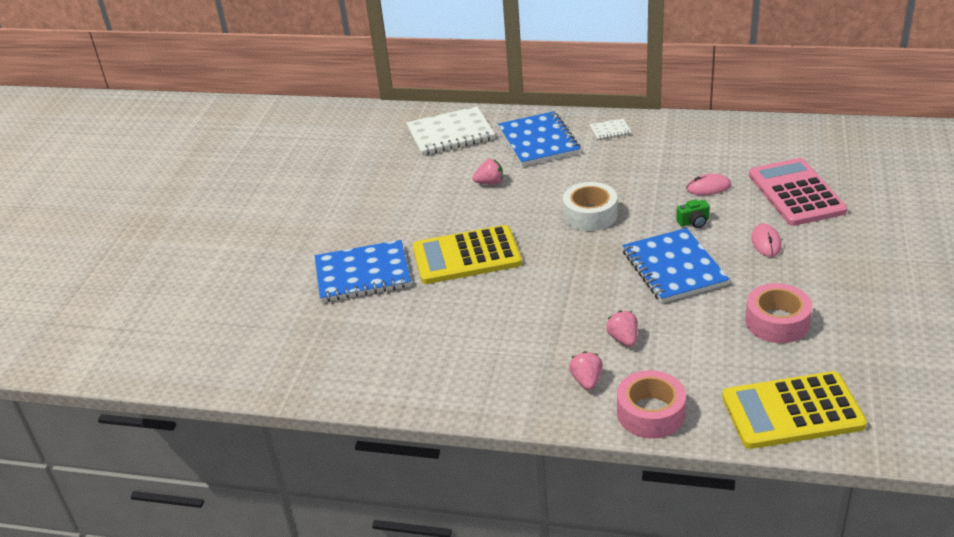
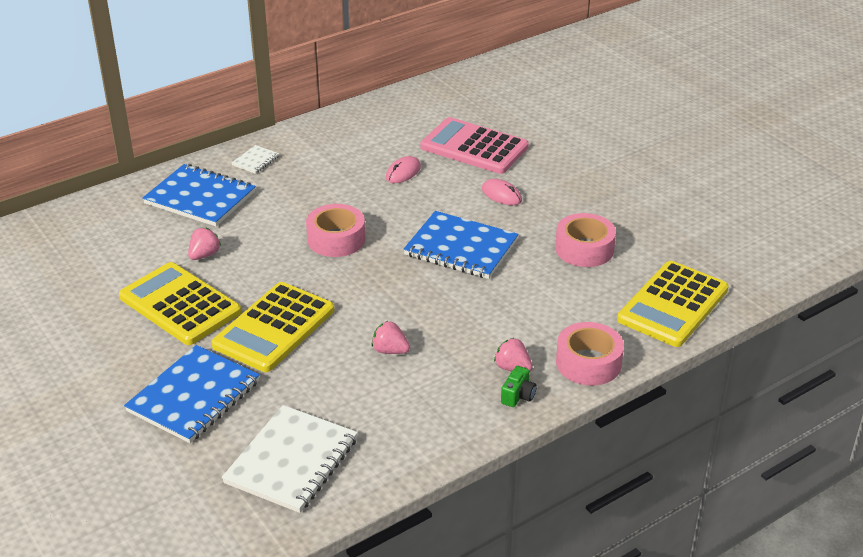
camera: 50 degrees left, 0 degrees up
white notebook [406,106,495,156] -> white notebook moved to [222,405,358,513]
white tape [563,182,617,231] -> pink tape [306,204,365,257]
pink strawberry [606,311,638,347] -> pink strawberry moved to [371,321,410,354]
green camera [676,199,710,228] -> green camera moved to [501,366,537,407]
none -> yellow calculator [119,262,241,345]

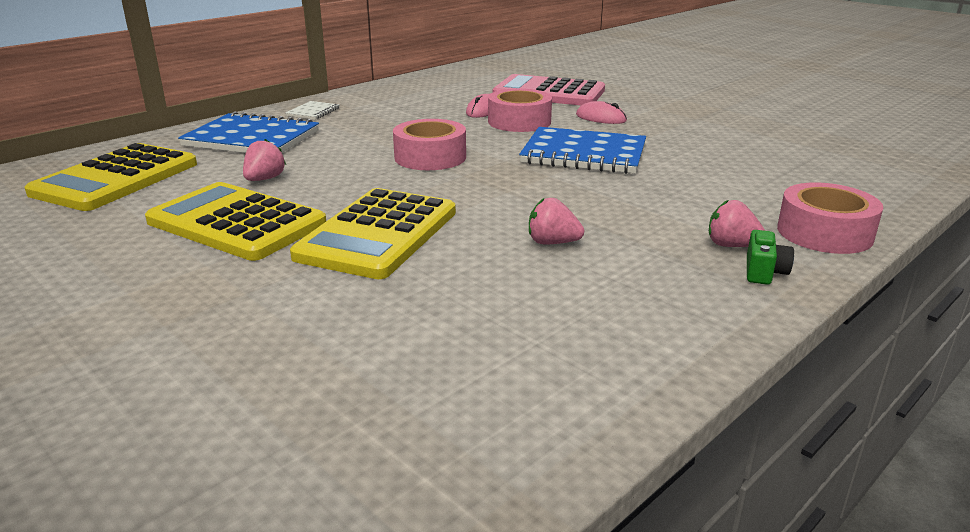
camera: 10 degrees left, 10 degrees down
blue notebook [124,345,260,443] -> none
white notebook [222,405,358,513] -> none
pink tape [555,213,616,267] -> pink tape moved to [488,88,552,132]
yellow calculator [617,261,729,347] -> yellow calculator moved to [25,143,197,211]

